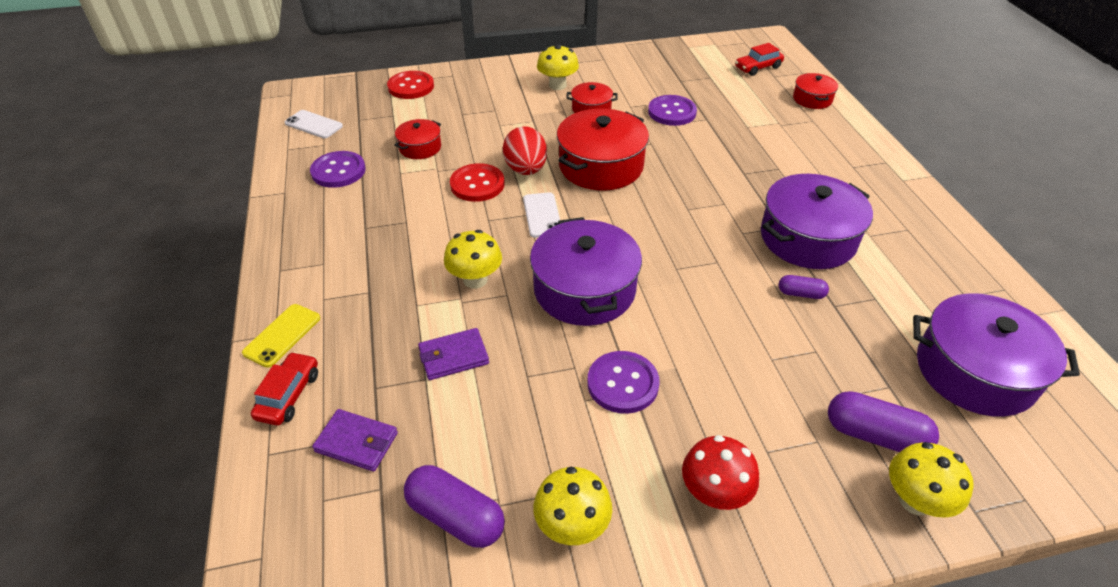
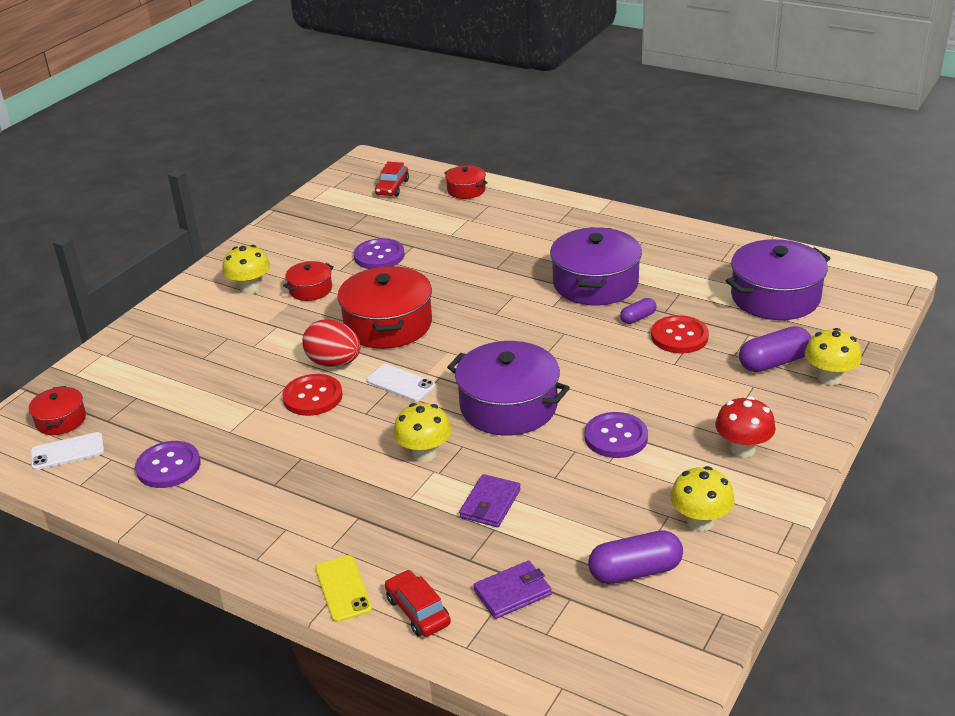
camera: 45 degrees left, 10 degrees down
red button [387,71,434,99] -> red button moved to [651,315,709,353]
red pot [394,119,441,159] -> red pot moved to [29,386,86,435]

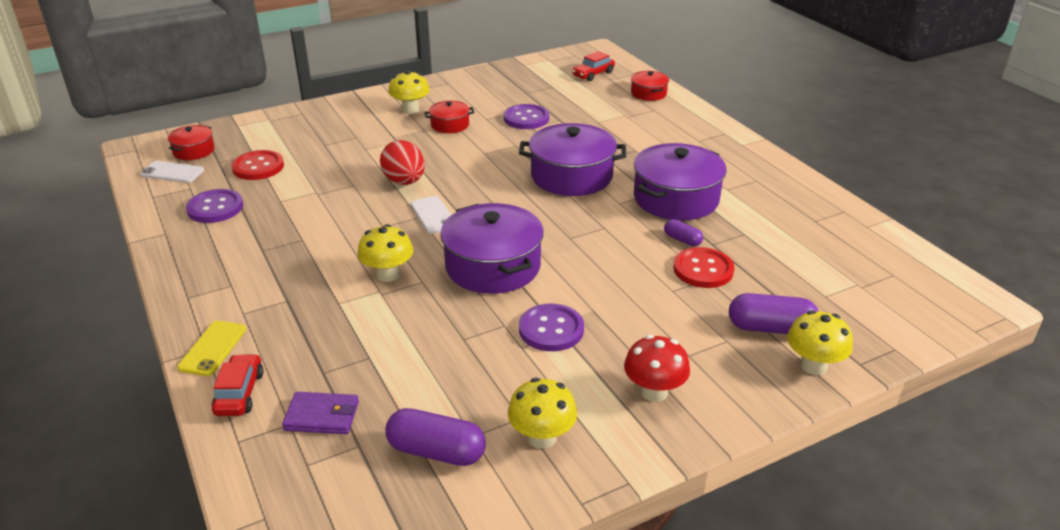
camera: 30 degrees right, 0 degrees up
red button [282,374,343,416] -> red button moved to [231,150,284,180]
red pot [337,266,432,349] -> none
purple wallet [459,474,521,527] -> none
purple capsule [620,298,656,324] -> purple capsule turned 45 degrees clockwise [664,219,703,246]
purple pot [726,239,830,320] -> purple pot moved to [519,123,626,196]

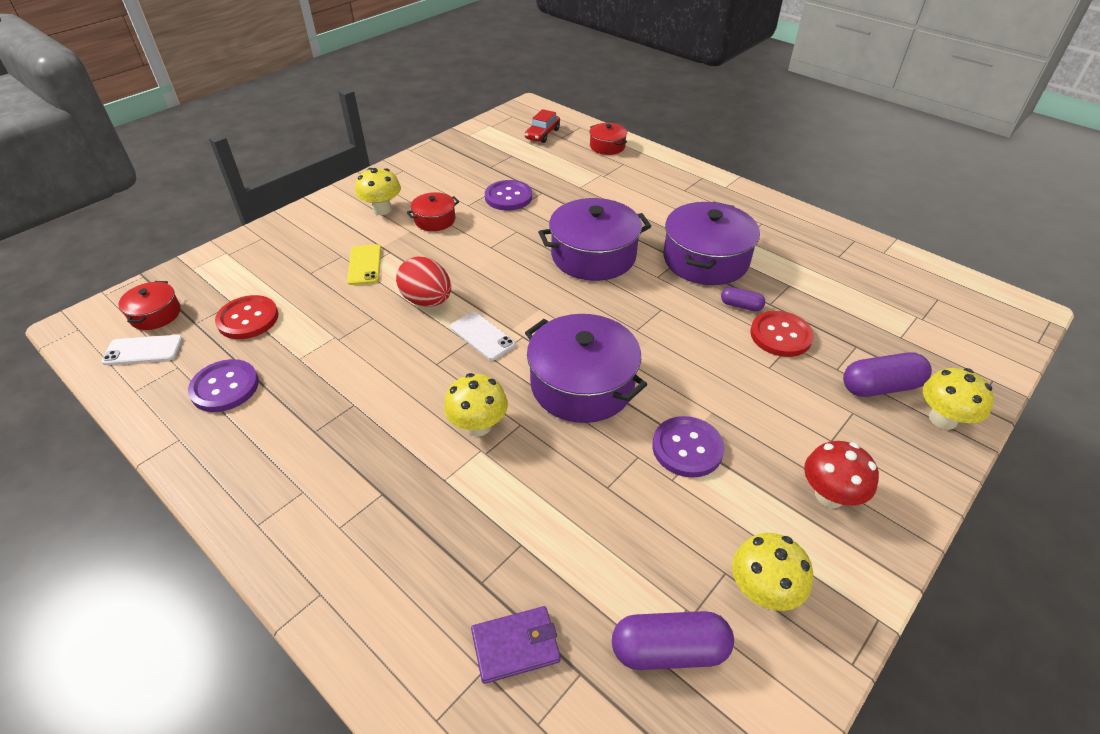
camera: 20 degrees left, 10 degrees up
yellow phone [177,321,246,376] -> yellow phone moved to [347,244,381,285]
red car [212,354,263,416] -> none

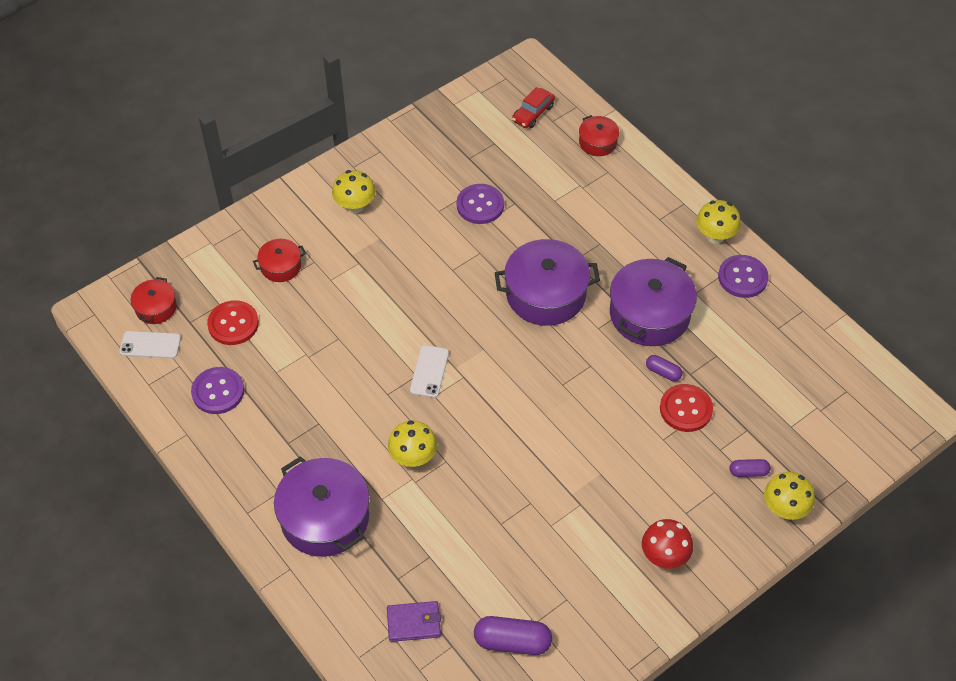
camera: 10 degrees right, 10 degrees up
yellow phone [347,244,381,285] -> none
red egg [396,256,451,307] -> none
red pot [406,192,459,231] -> red pot moved to [253,239,306,282]
white phone [450,312,516,361] -> white phone turned 45 degrees clockwise [410,345,449,398]
purple pot [525,314,647,423] -> purple pot moved to [274,456,369,557]
purple button [652,416,725,478] -> purple button moved to [718,255,769,298]
yellow mushroom [732,533,813,611] -> yellow mushroom moved to [696,200,741,244]
purple capsule [843,353,932,397] -> purple capsule [729,459,771,477], size x0.56

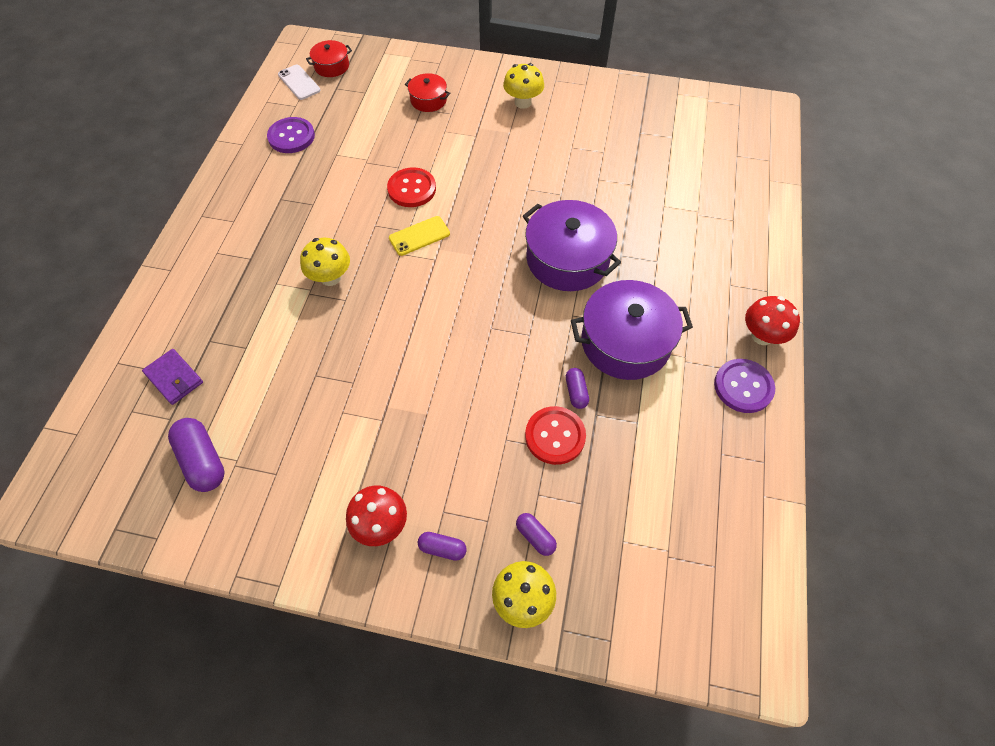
camera: 50 degrees right, 5 degrees up
red button [207,300,259,345] -> red button moved to [387,167,436,207]
purple pot [274,456,369,557] -> none
white phone [410,345,449,398] -> yellow phone [389,216,450,256]
purple button [457,184,504,224] -> none
red car [512,87,555,128] -> none
red pot [579,115,619,156] -> none
yellow mushroom [696,200,741,244] -> red mushroom [745,296,800,345]
none -> purple capsule [418,532,467,561]

